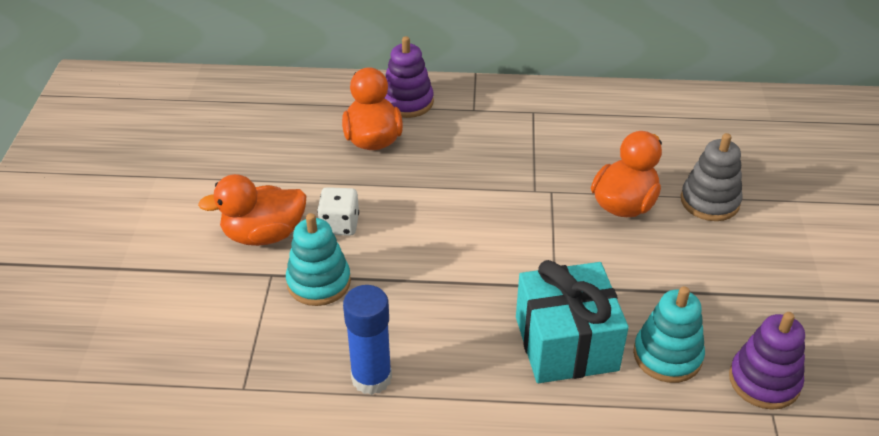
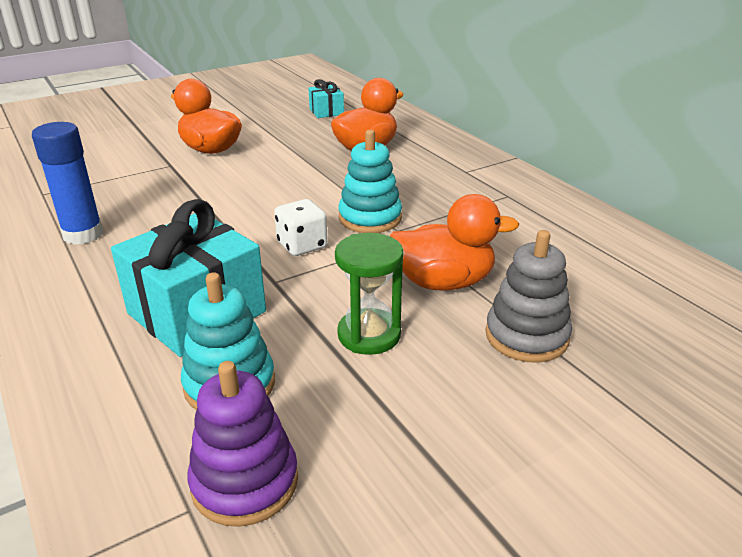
camera: 55 degrees right, 10 degrees down
turquoise stacking toy [286,213,351,306] -> turquoise stacking toy moved to [338,130,402,233]
white dice [317,187,359,236] -> white dice moved to [274,199,328,256]
purple stacking toy [385,36,434,118] -> none
none -> turquoise gift [308,79,344,118]
none -> green hourglass [335,233,404,355]

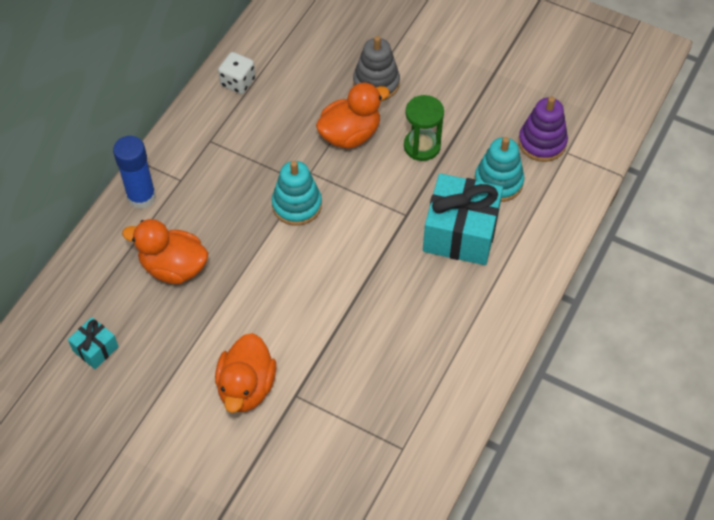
camera: 120 degrees left, 25 degrees up
blue glue stick [32,122,104,245] -> blue glue stick moved to [113,136,156,209]
white dice [274,199,328,256] -> white dice moved to [218,52,256,94]
orange duck [390,194,519,291] -> orange duck turned 90 degrees clockwise [316,82,390,149]

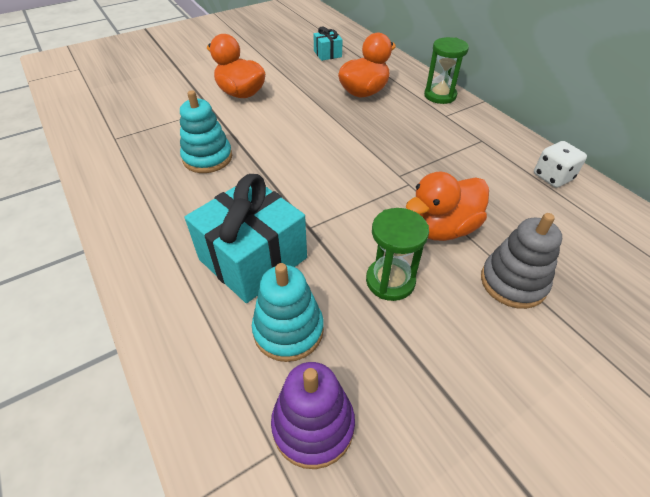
camera: 120 degrees right, 10 degrees down
blue glue stick [113,136,156,209] -> green hourglass [424,37,469,104]
turquoise stacking toy [272,161,322,226] -> turquoise stacking toy moved to [180,90,232,173]
orange duck [316,82,390,149] -> orange duck turned 60 degrees clockwise [406,172,489,241]

